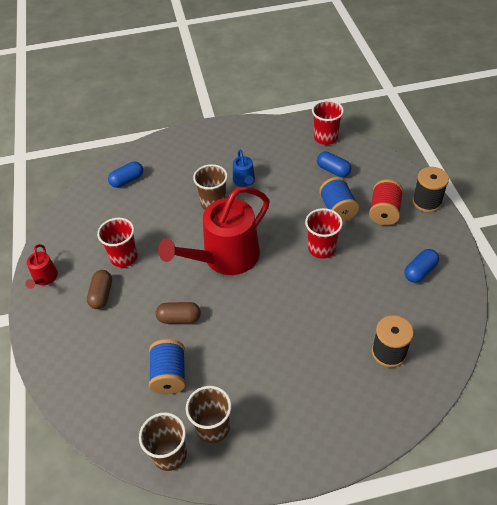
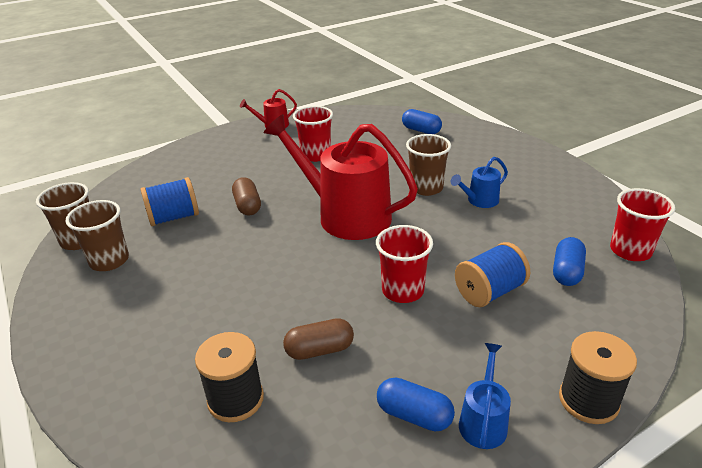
camera: 70 degrees right, 15 degrees down
brown capsule [87,270,112,309] -> brown capsule moved to [283,318,354,360]
red spool [369,179,403,225] -> none
none -> blue watering can [459,343,511,449]

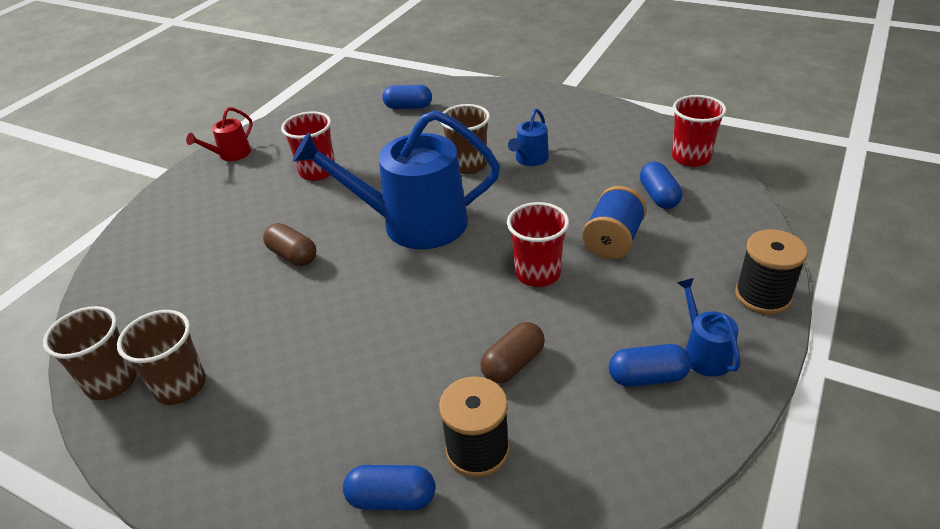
camera: 30 degrees left, 5 degrees up
blue spool [140,177,199,226] -> none
red watering can [264,114,418,240] -> blue watering can [293,110,500,249]
none -> blue capsule [343,465,435,510]

